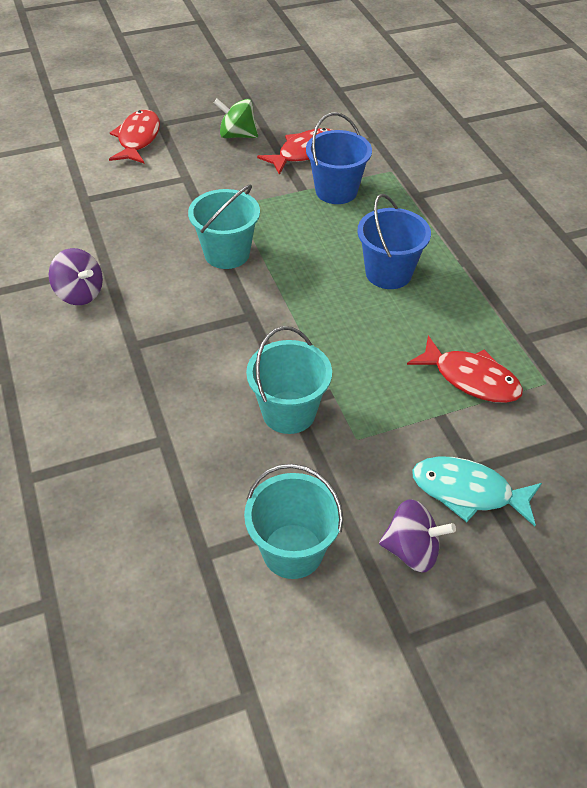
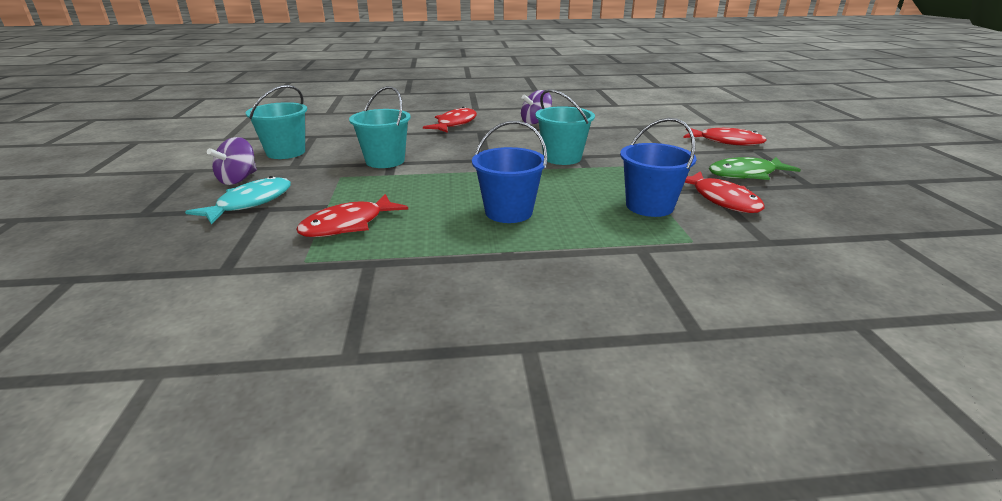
camera: 105 degrees right, 20 degrees down
green spinning top [214,99,258,138] -> green fish [709,157,801,180]
none -> red fish [423,107,477,133]

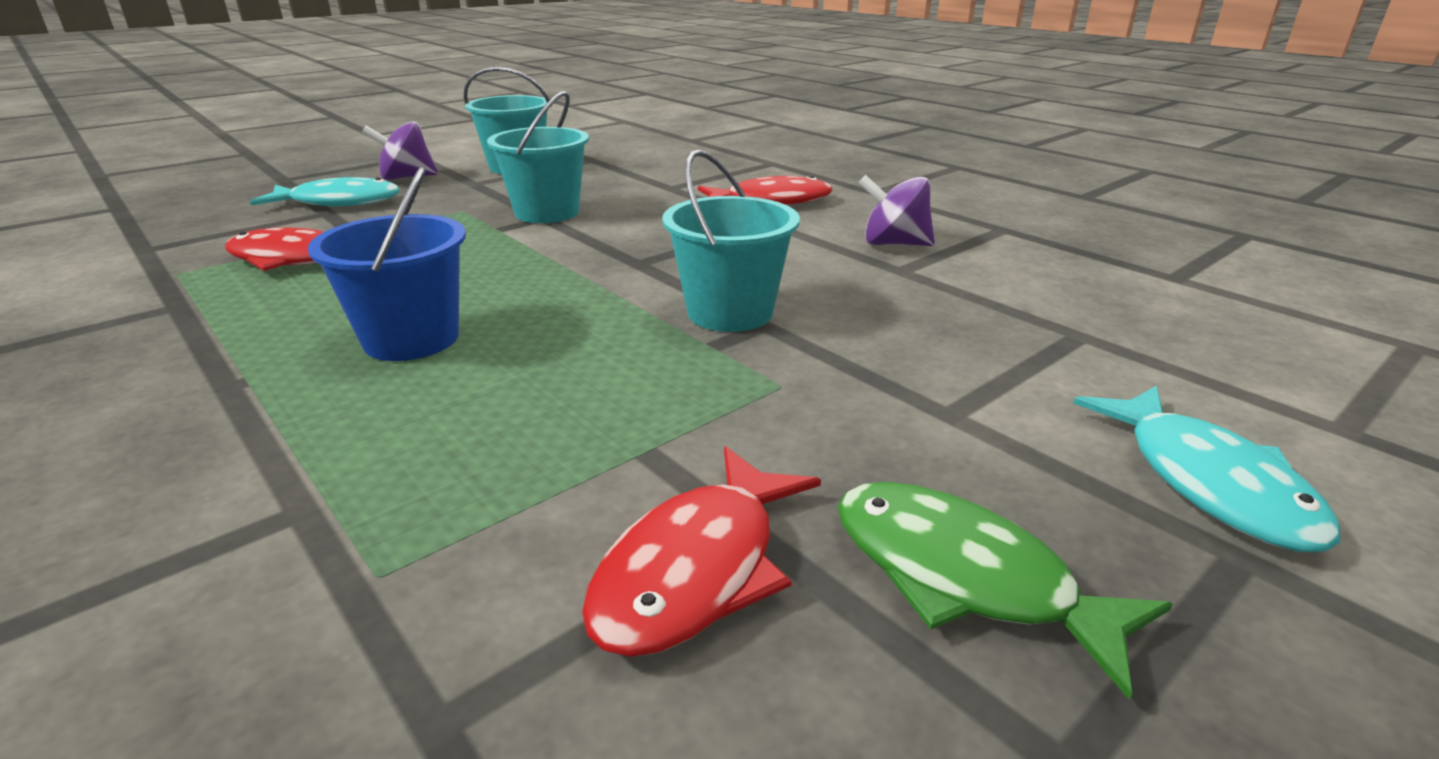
camera: 55 degrees right, 0 degrees up
blue bucket [620,118,696,217] -> none
red fish [683,128,767,145] -> turquoise fish [1073,385,1340,552]

